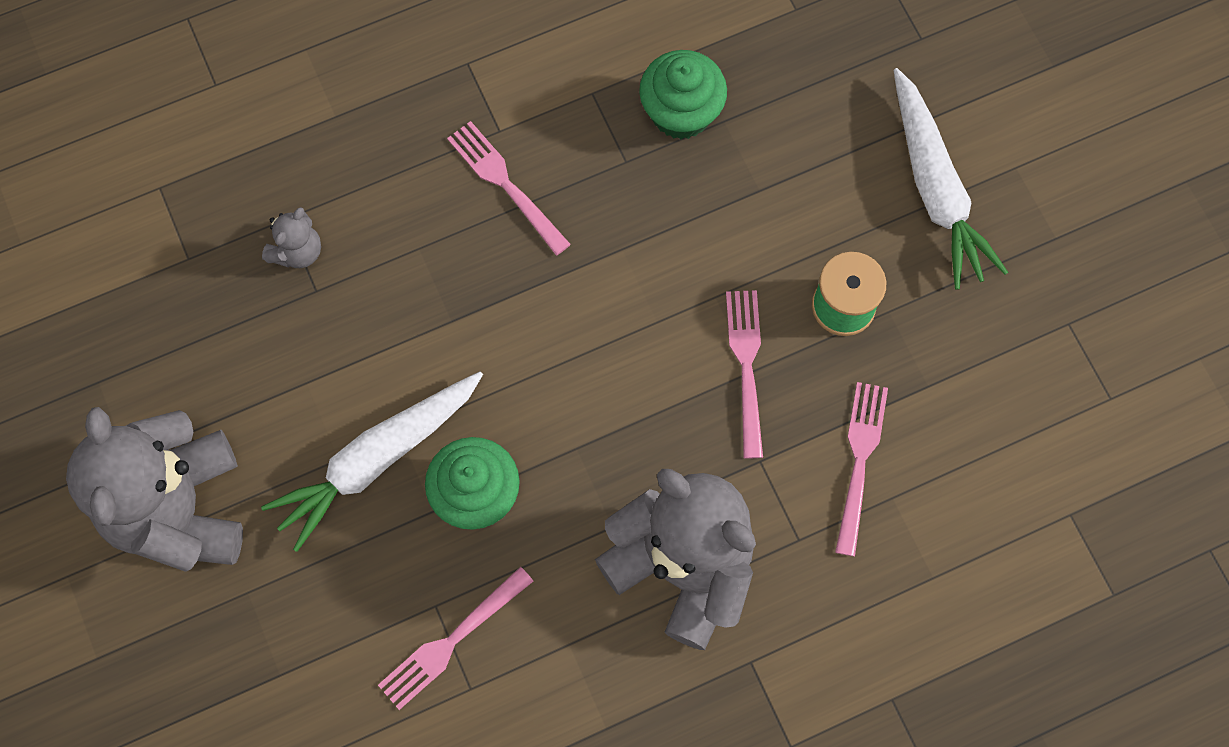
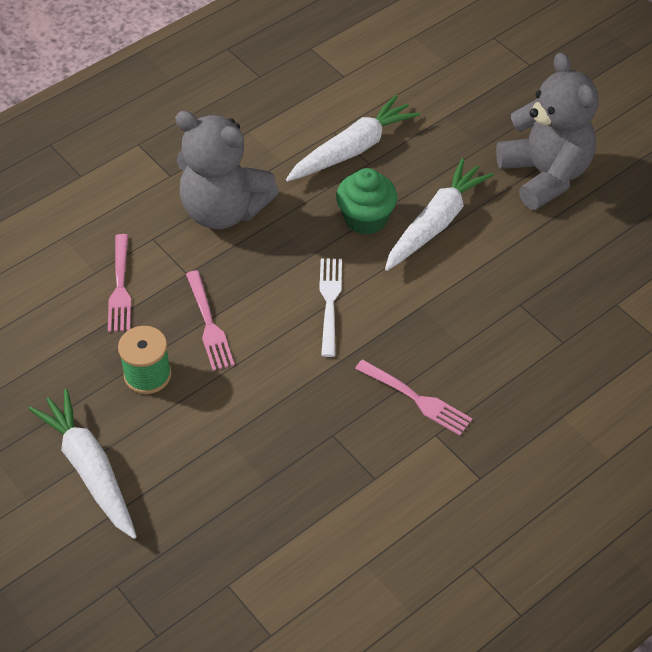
camera: 165 degrees right, 20 degrees down
grey teddy bear [262,207,321,268] -> none
pink fork [378,567,533,710] -> white carrot [286,95,420,182]
green cupcake [639,50,727,139] -> none
none -> white fork [319,258,342,357]

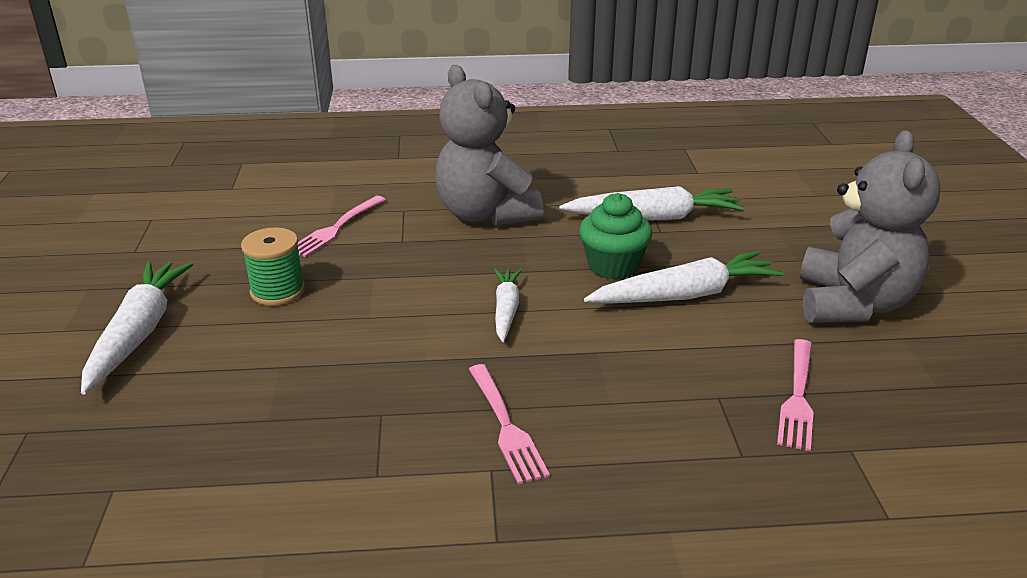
camera: 35 degrees right, 20 degrees down
pink fork [186,270,235,371] -> pink fork moved to [777,339,814,451]
white fork [319,258,342,357] -> white carrot [494,268,522,342]

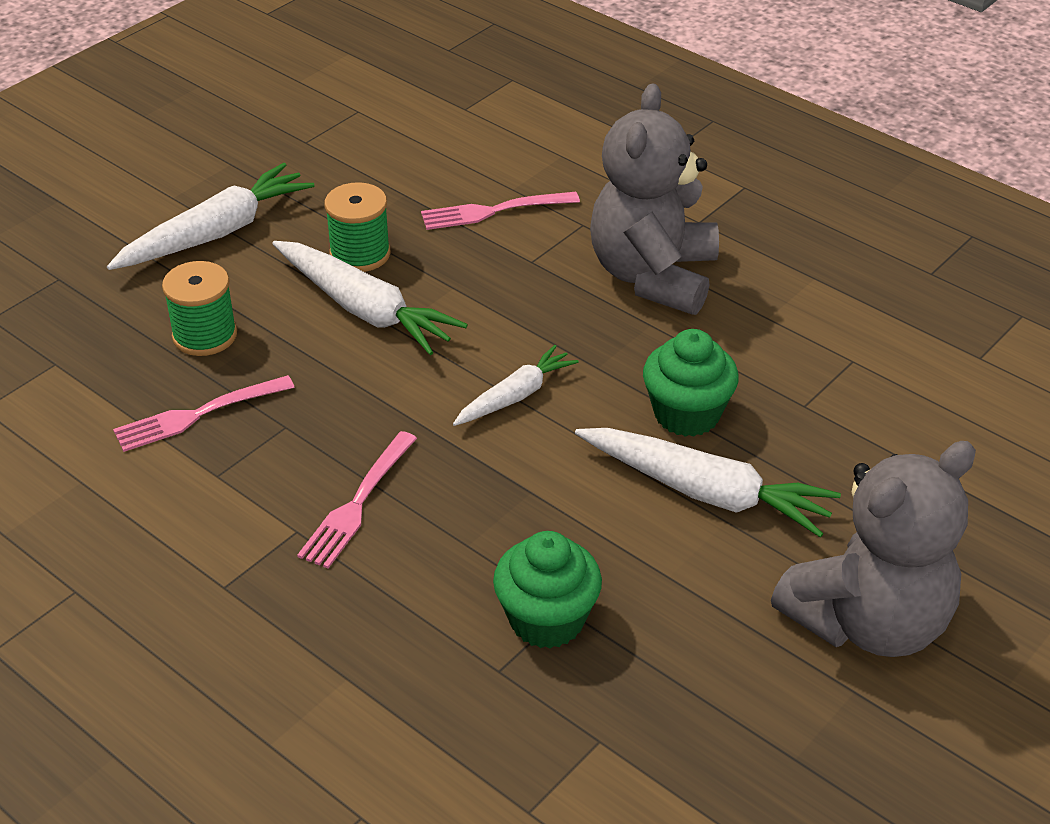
camera: 45 degrees right, 10 degrees up
white carrot [559,186,744,220] -> white carrot moved to [272,241,468,355]
pink fork [777,339,814,451] -> pink fork moved to [113,375,295,452]
none -> green spool [162,261,237,356]
none -> green cupcake [493,531,602,649]

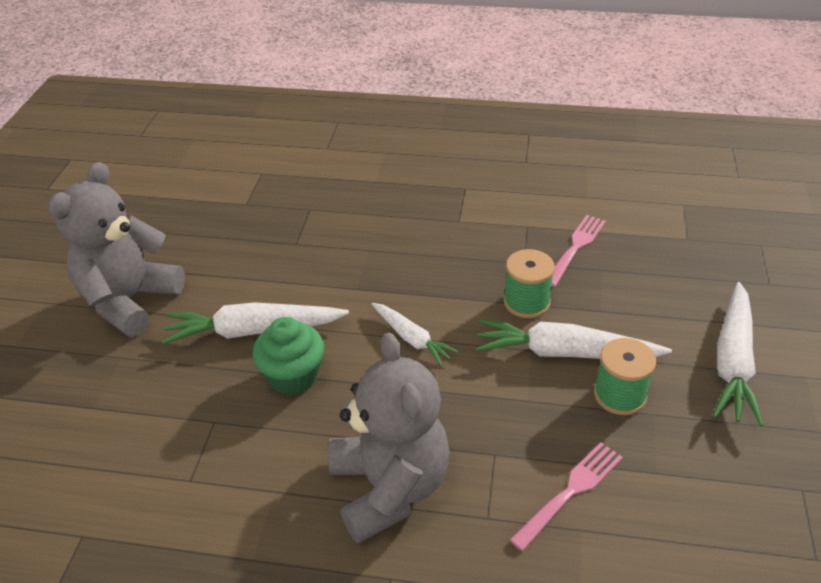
camera: 150 degrees right, 0 degrees up
green spool [162,261,237,356] -> green spool moved to [504,249,555,318]
pink fork [297,431,417,568] -> none
white carrot [453,345,579,426] -> white carrot turned 60 degrees counterclockwise [372,303,459,366]
green cupcake [493,531,602,649] -> none

